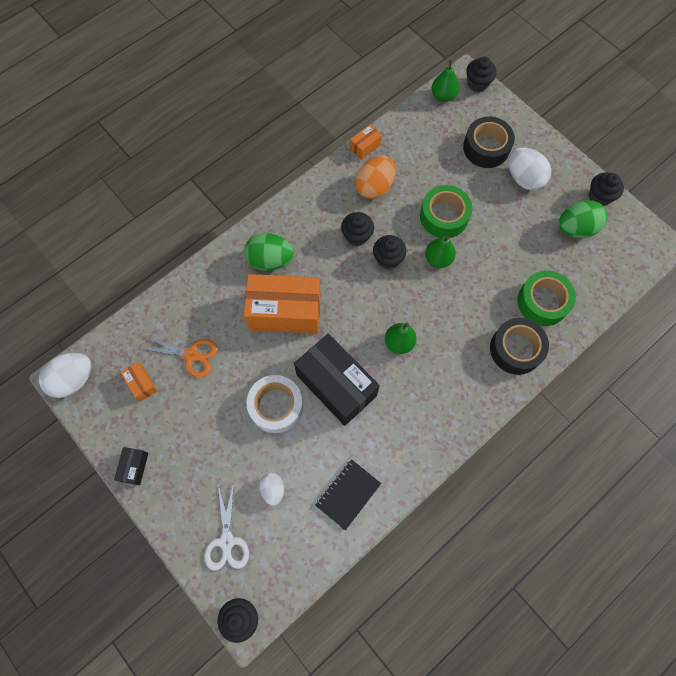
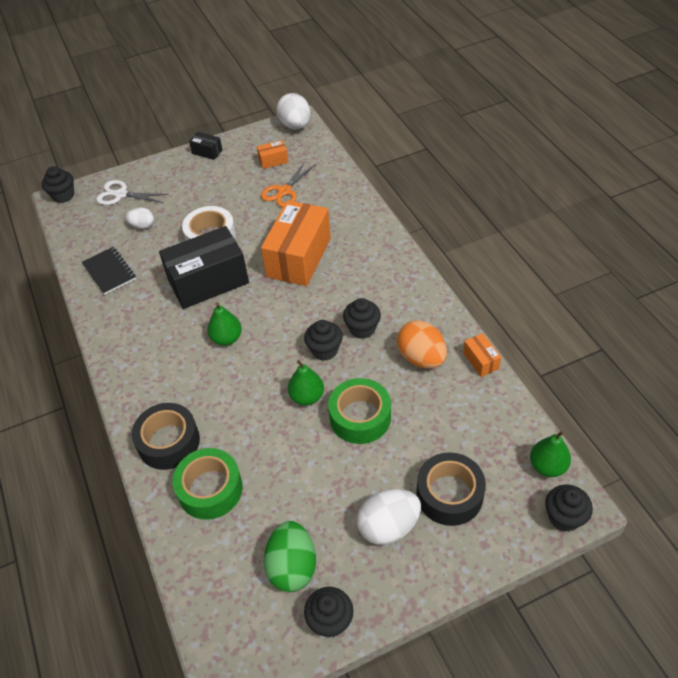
camera: 110 degrees right, 20 degrees down
green egg [244,233,294,271] -> none

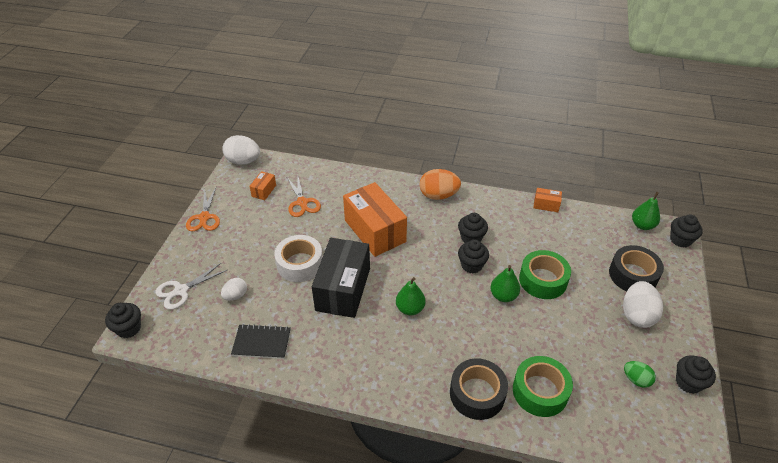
camera: 55 degrees left, 5 degrees down
black box [189,132,222,160] -> orange scissors [186,188,220,231]
green egg [264,521,316,592] -> green egg [624,361,656,388], size x0.58
orange egg [397,320,447,369] -> orange egg moved to [420,169,461,200]

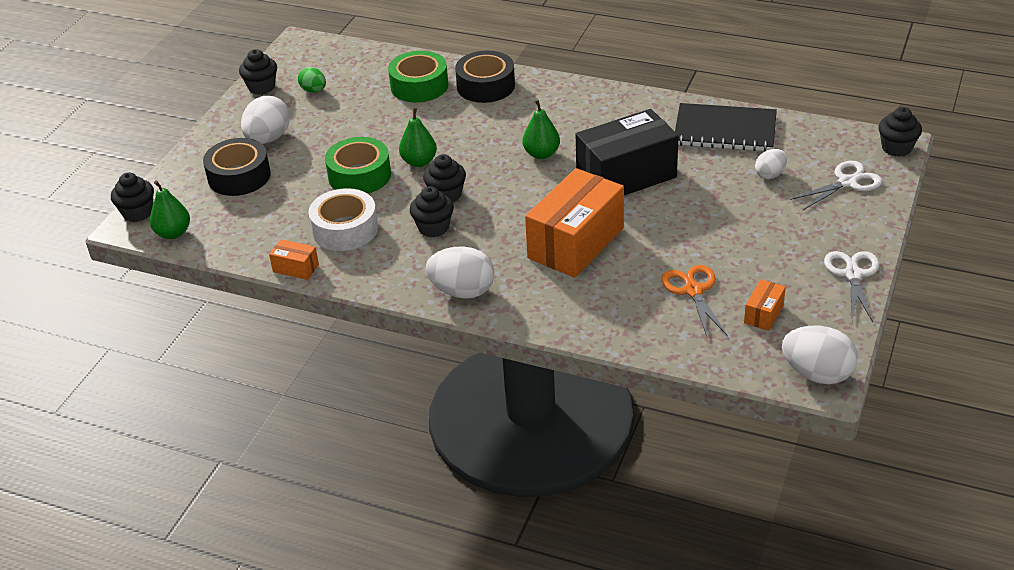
camera: 170 degrees left, 5 degrees down
orange scissors [186,188,220,231] -> white scissors [824,251,879,322]
black notebook [231,324,291,359] -> black notebook [675,103,777,152], size x1.53
white tape [274,235,323,282] -> white tape moved to [308,188,378,251]
black box [312,238,370,318] -> black box turned 45 degrees clockwise [576,109,679,195]
orange box [343,182,407,257] -> orange box turned 60 degrees clockwise [525,168,624,278]
orange egg [420,169,461,200] -> white egg [426,247,494,299]

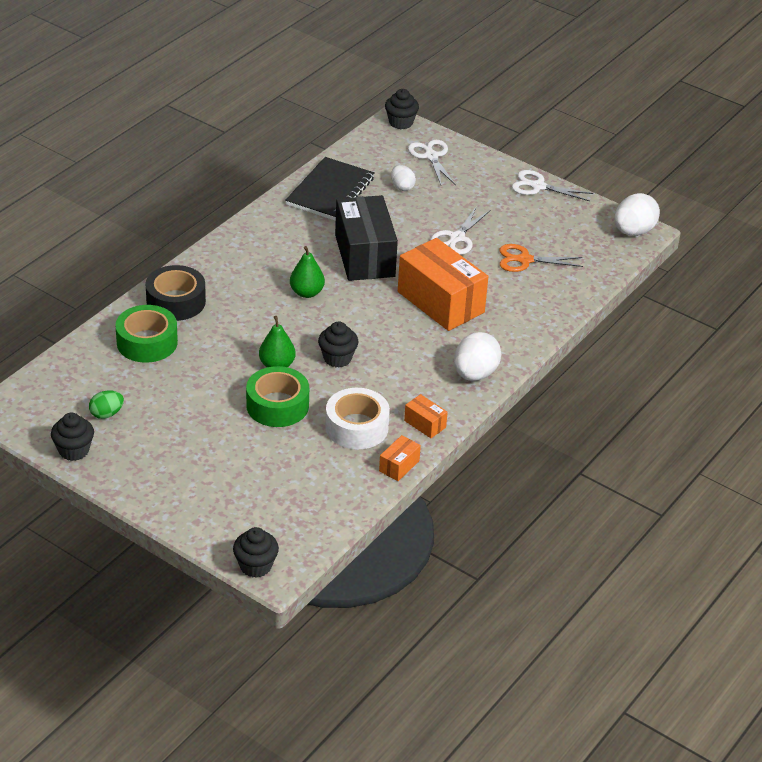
camera: 80 degrees left, 0 degrees up
green pear [150,181,190,239] -> none
black tape [203,138,271,196] -> none
white egg [241,96,290,144] -> none
black cupcake [410,186,454,237] -> none
orange box [744,279,786,331] -> orange box moved to [404,394,448,438]
none -> white scissors [431,207,490,255]

